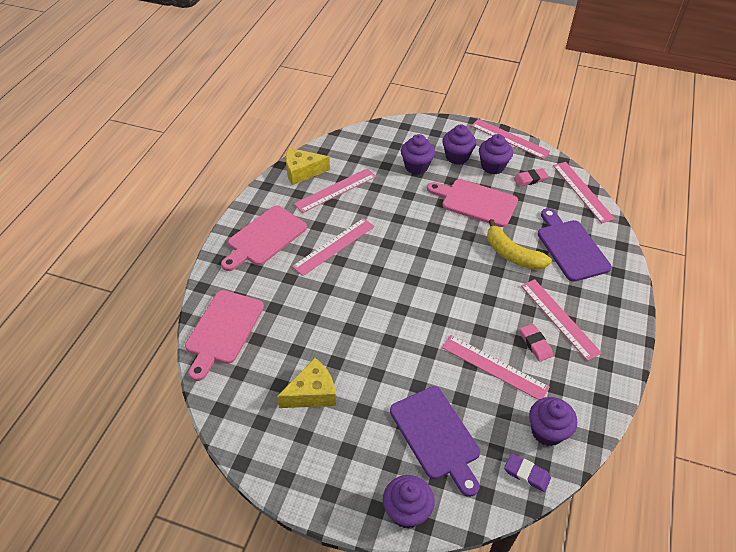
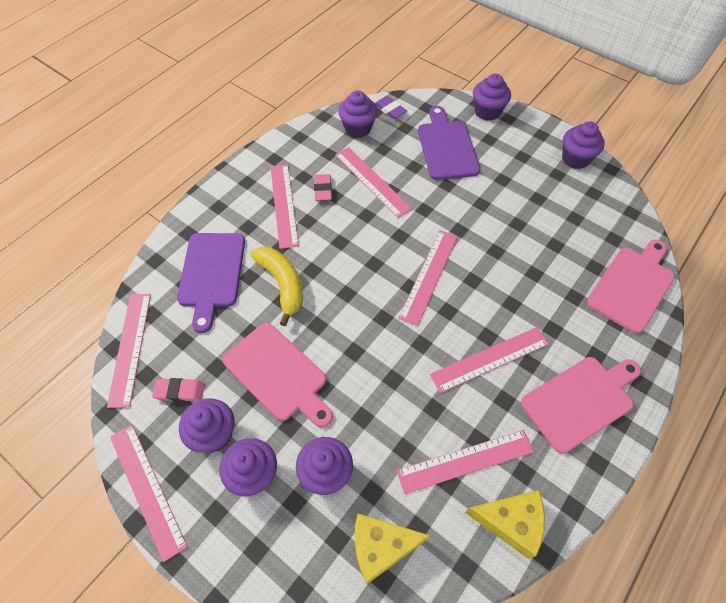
camera: 160 degrees left, 10 degrees up
yellow cheese [277,358,336,408] -> yellow cheese moved to [355,513,430,584]
none -> pink ruler [398,230,458,326]
none -> purple cupcake [562,121,605,169]

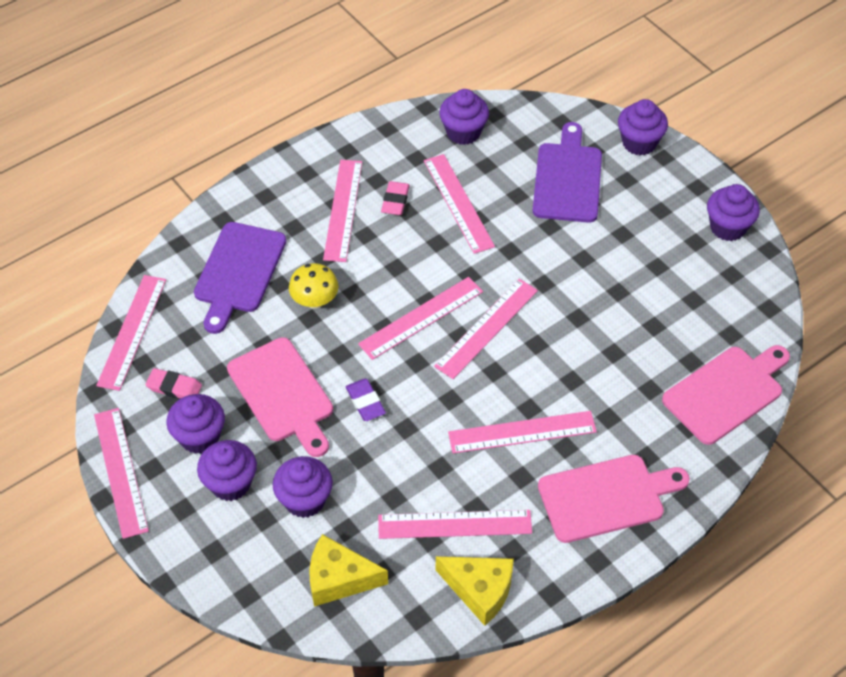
camera: 15 degrees right, 5 degrees down
yellow banana [251,247,303,326] -> yellow mushroom [289,263,339,309]
purple eraser [375,96,407,119] -> purple eraser moved to [345,379,386,421]
none -> pink ruler [358,277,483,360]

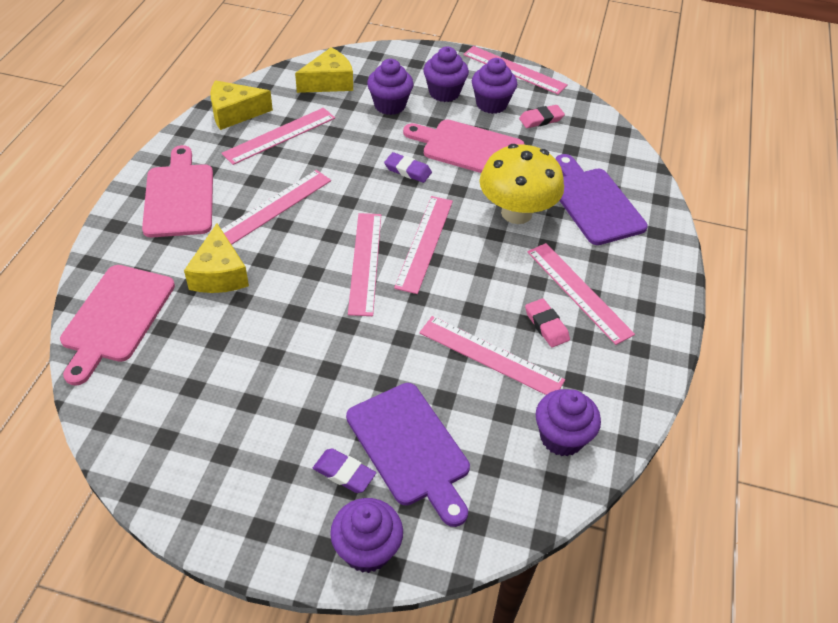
camera: 140 degrees right, 5 degrees down
pink ruler [96,275,166,391] -> none
yellow mushroom [289,263,339,309] -> yellow mushroom [480,144,564,224], size x1.75
pink cutting board [538,455,690,543] -> pink cutting board turned 135 degrees clockwise [142,145,213,237]
purple cupcake [707,184,760,241] -> none
none -> yellow cheese [184,223,249,293]
none -> purple eraser [313,448,376,493]

